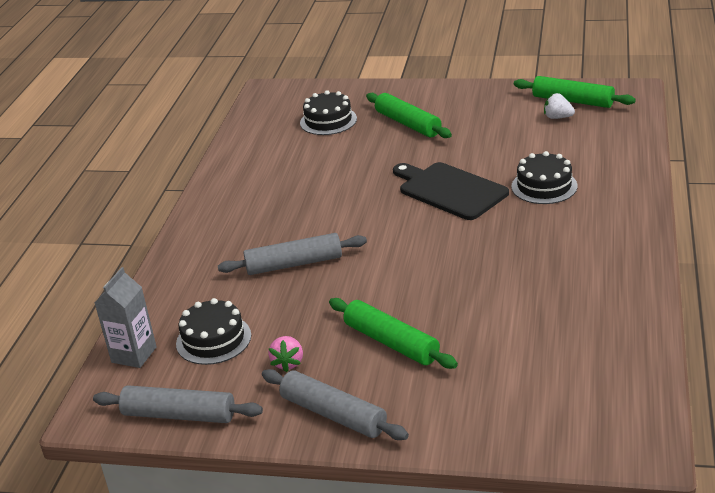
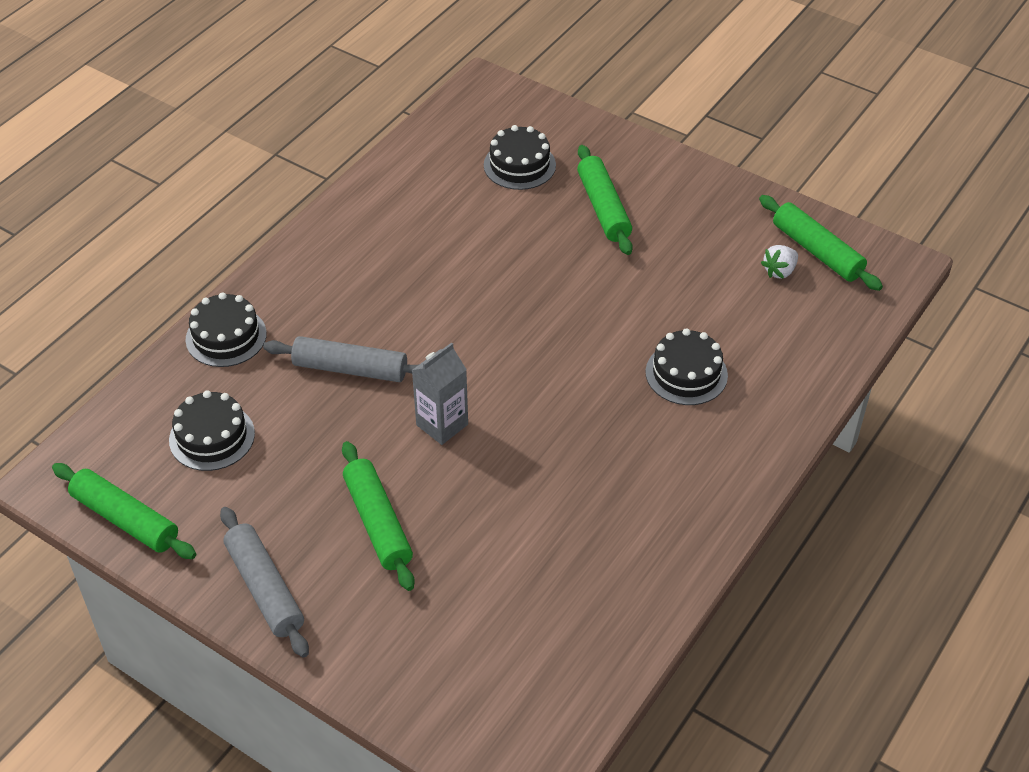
camera: 20 degrees right, 15 degrees up
grey rolling pin [93,385,263,423] -> green rolling pin [52,463,196,559]
grey carton [95,267,157,368] -> grey carton moved to [412,343,468,445]
pink strawberry [268,336,303,372] -> none
black cutting board [393,162,509,220] -> none
white strawberry [544,93,575,119] -> white strawberry turned 90 degrees counterclockwise [761,245,798,279]
none -> black cake [186,292,267,367]

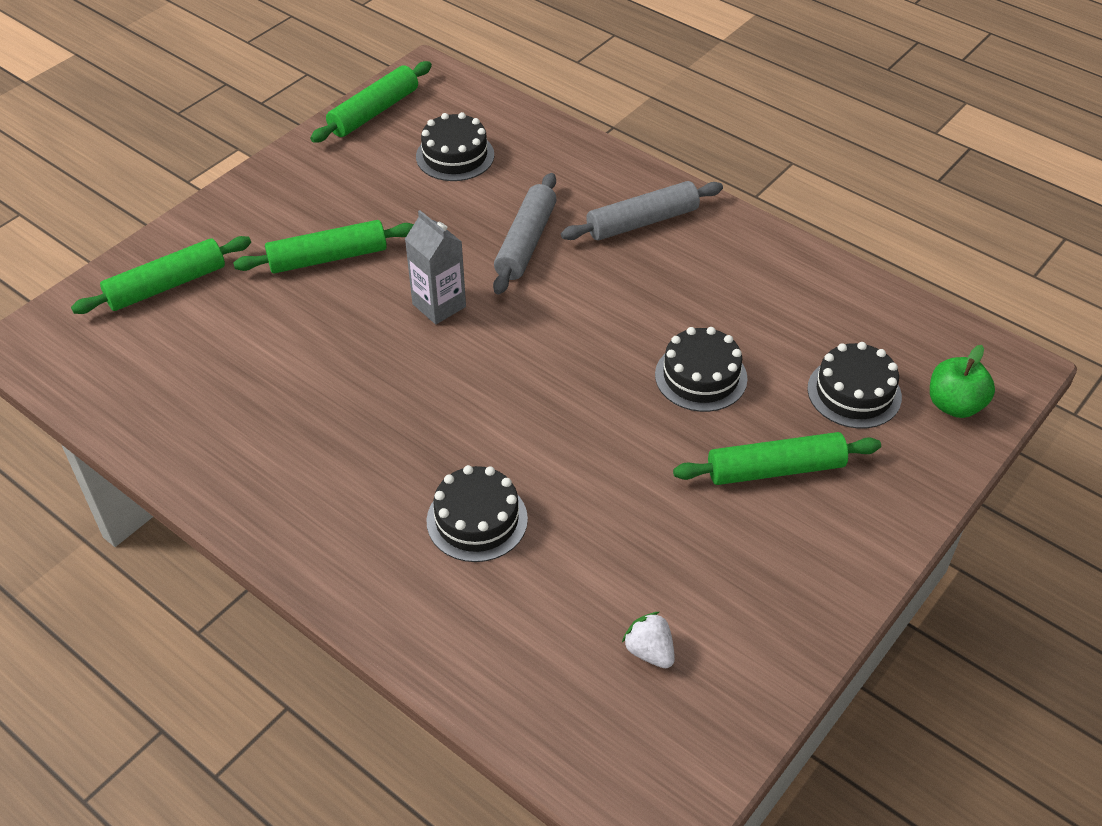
camera: 95 degrees right, 0 degrees up
black cake [186,292,267,367] -> black cake moved to [655,327,748,412]
grey rolling pin [220,507,309,658] -> grey rolling pin moved to [561,181,723,241]
green rolling pin [759,195,883,291] -> green rolling pin moved to [71,236,251,314]
none -> green apple [930,345,995,418]

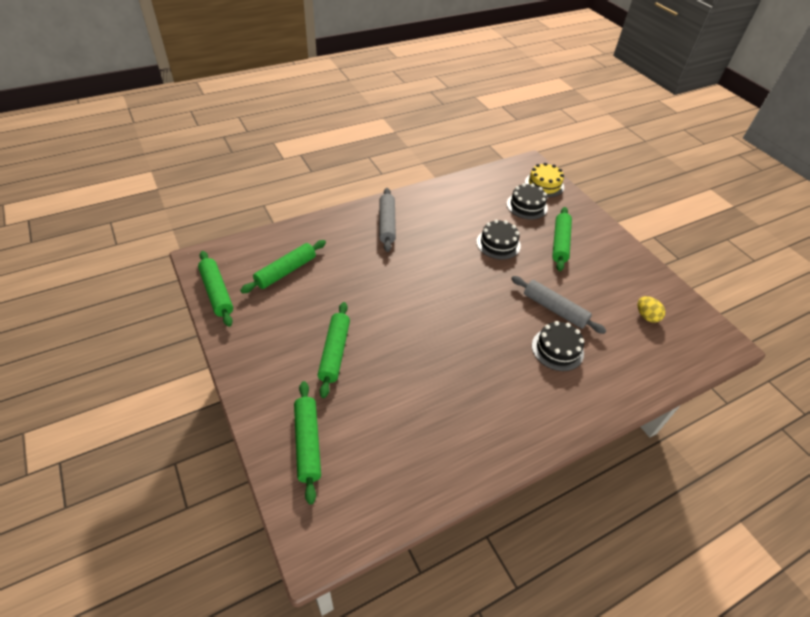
camera: 70 degrees left, 0 degrees up
grey carton [405,210,466,324] -> none
black cake [416,112,494,181] -> green rolling pin [240,240,326,294]
grey rolling pin [493,173,557,294] -> grey rolling pin moved to [511,276,607,334]
white strawberry [622,612,675,668] -> yellow egg [638,296,665,323]
green apple [930,345,995,418] -> yellow cake [525,163,564,197]

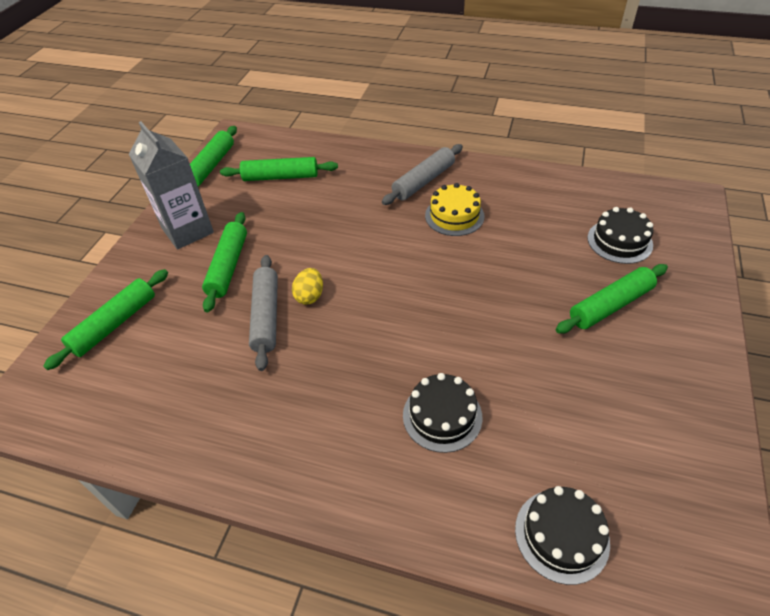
camera: 50 degrees right, 0 degrees up
green rolling pin [318,302,350,398] -> green rolling pin turned 45 degrees counterclockwise [202,212,247,312]
black cake [476,219,521,260] -> black cake moved to [515,486,610,585]
grey rolling pin [511,276,607,334] -> grey rolling pin moved to [249,255,278,371]
yellow cake [525,163,564,197] -> yellow cake moved to [425,183,485,236]
yellow egg [638,296,665,323] -> yellow egg moved to [292,268,323,305]
none -> grey carton [129,121,214,249]

